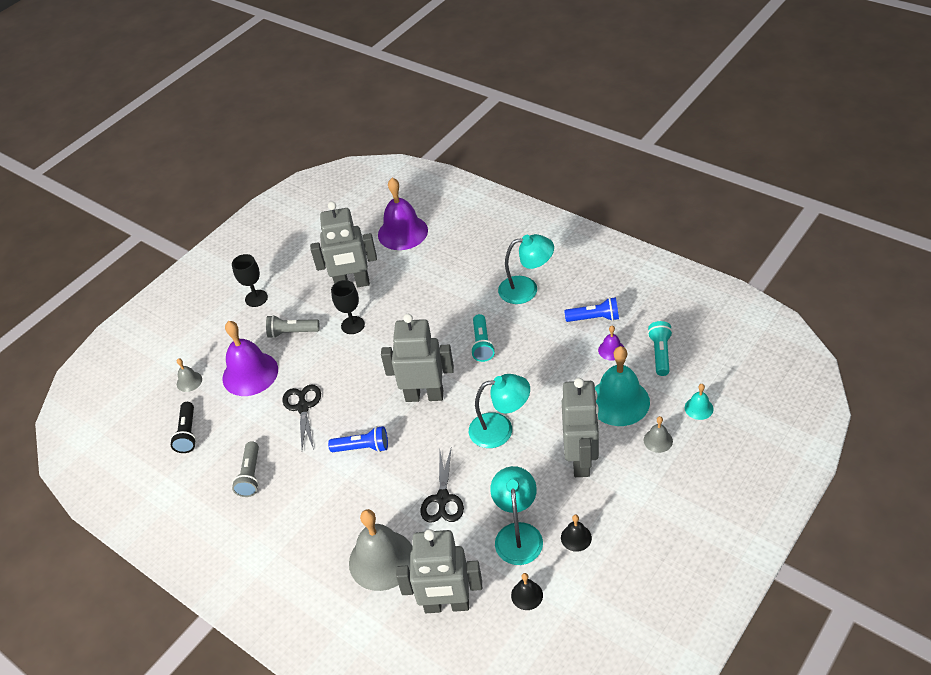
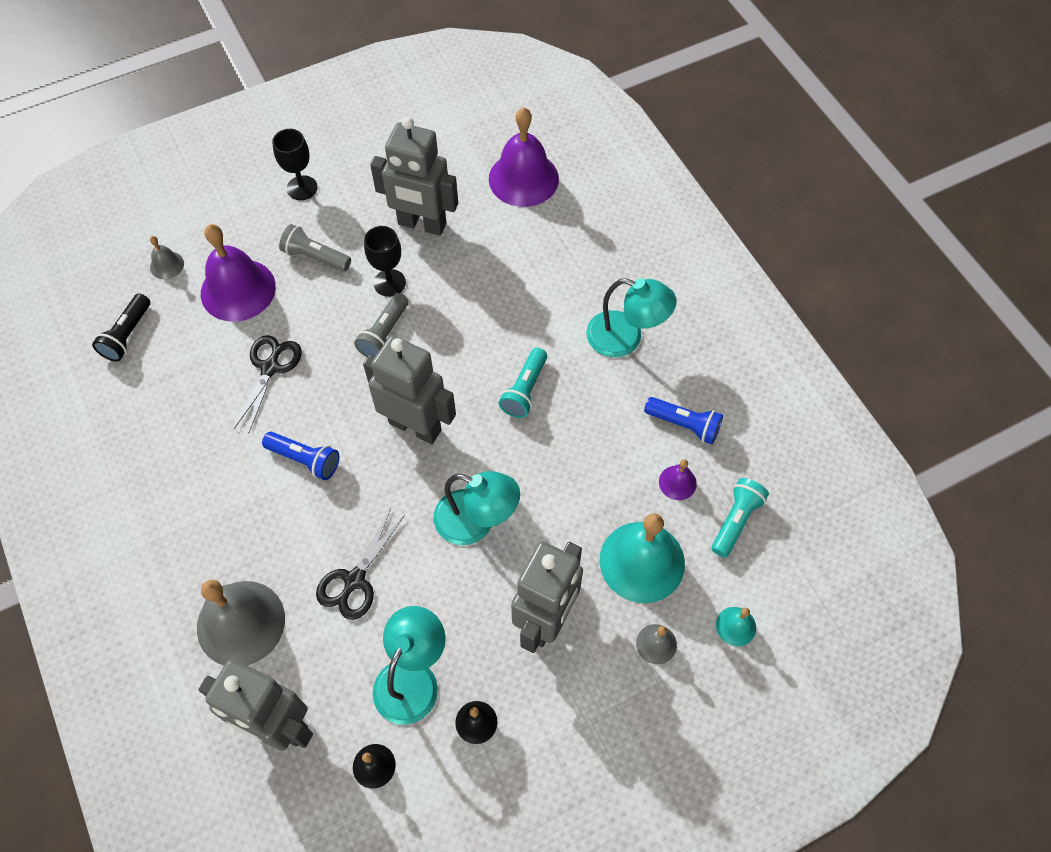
camera: 20 degrees right, 15 degrees up
grey flashlight [232,441,259,497] -> grey flashlight moved to [354,293,408,357]

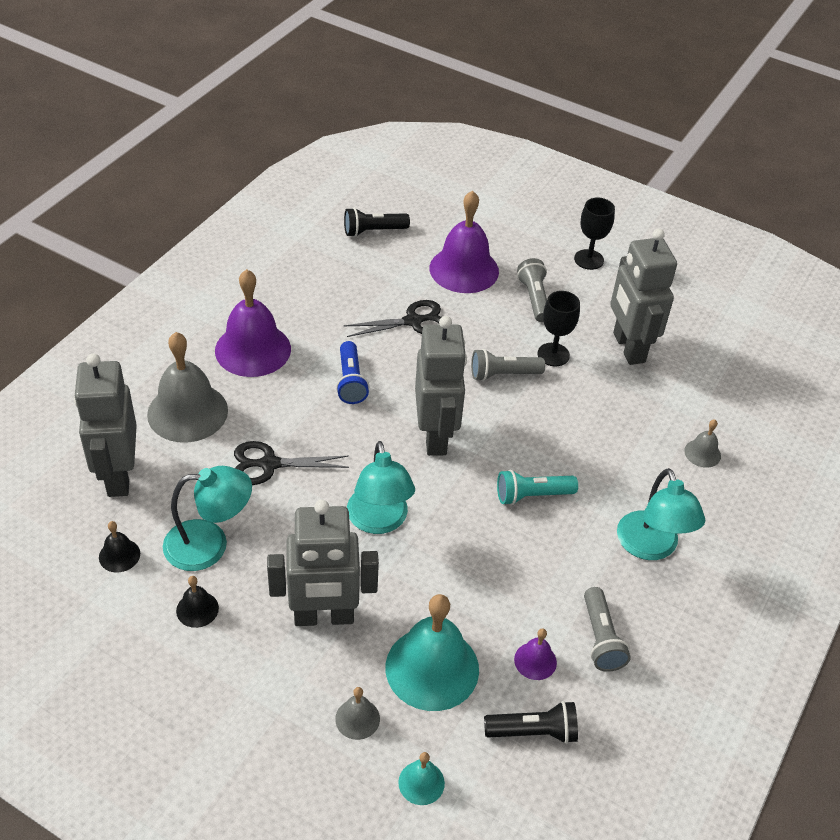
camera: 55 degrees right, 15 degrees down
grey bell [150,236,184,279] -> grey bell moved to [684,419,721,468]
purple bell [489,107,559,207] -> purple bell moved to [215,269,291,377]
blue flashlight [644,397,723,444] -> grey flashlight [584,587,631,672]
turquoise flashlight [712,478,769,557] -> black flashlight [484,701,578,744]

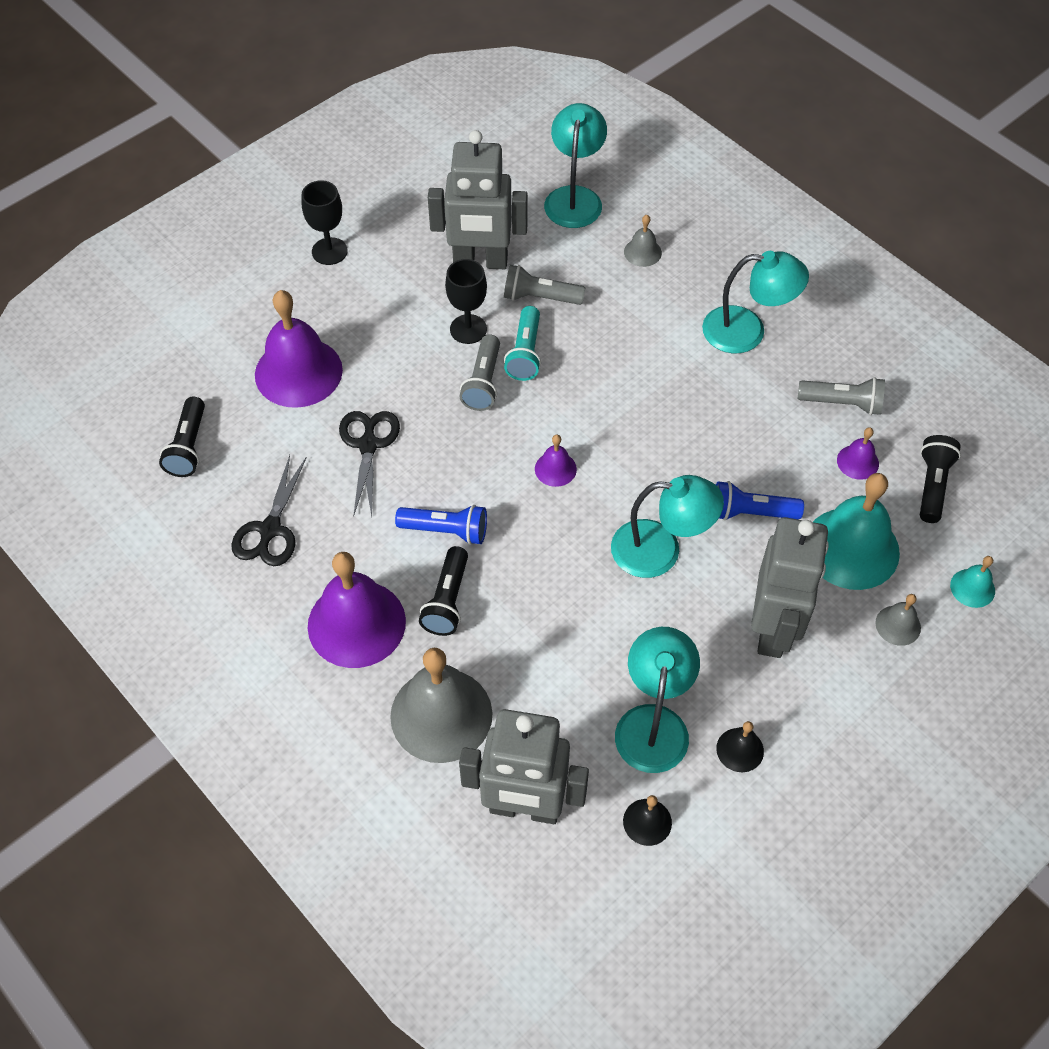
camera: 70 degrees left, 10 degrees up
black scissors [234,441,349,485] -> black scissors moved to [231,455,307,566]
grey robot [415,316,467,456] -> purple bell [535,434,577,487]
turquoise flashlight [497,470,578,505] -> turquoise flashlight moved to [504,306,541,381]
grey flashlight [517,258,547,322] -> grey flashlight moved to [504,265,585,305]
none -> black flashlight [419,546,468,636]
none -> turquoise lamp [544,103,607,228]
none -> blue flashlight [716,481,804,521]

